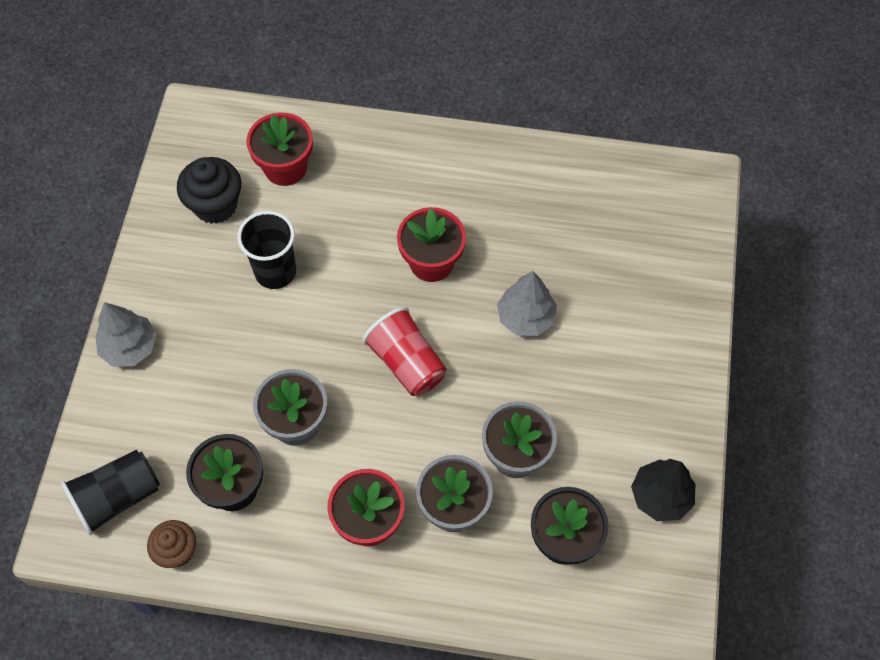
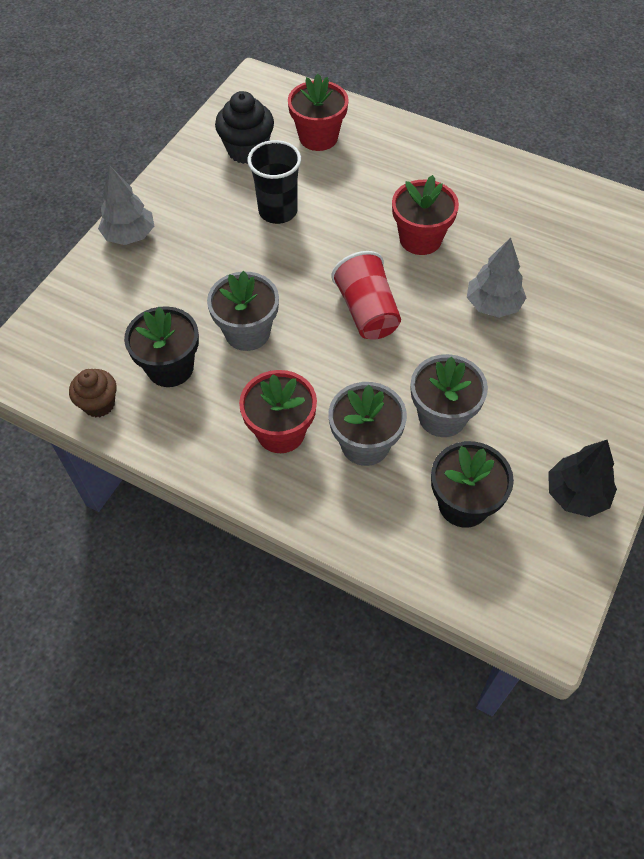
camera: 20 degrees right, 5 degrees down
black cup [61,450,160,535] -> none

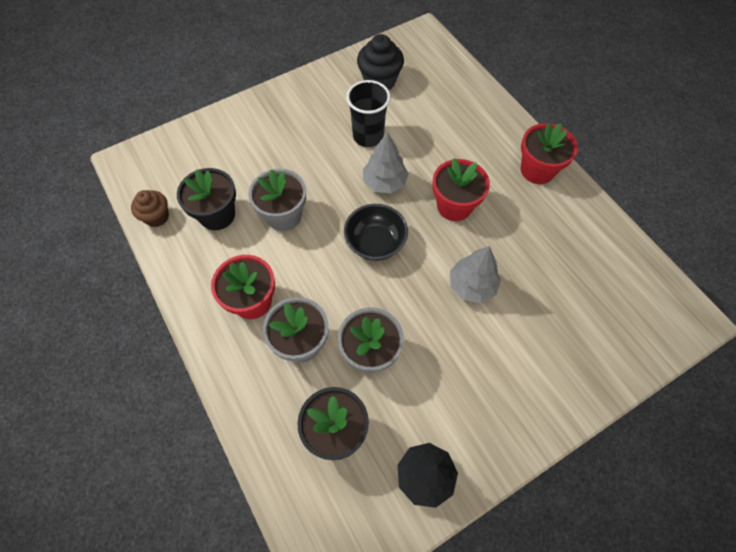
camera: 30 degrees right, 5 degrees up
grey tree [98,166,154,245] -> grey tree moved to [363,132,409,194]
red flower pot [288,74,349,151] -> red flower pot moved to [521,123,578,184]
red cup [331,251,401,340] -> black bowl [344,204,408,261]

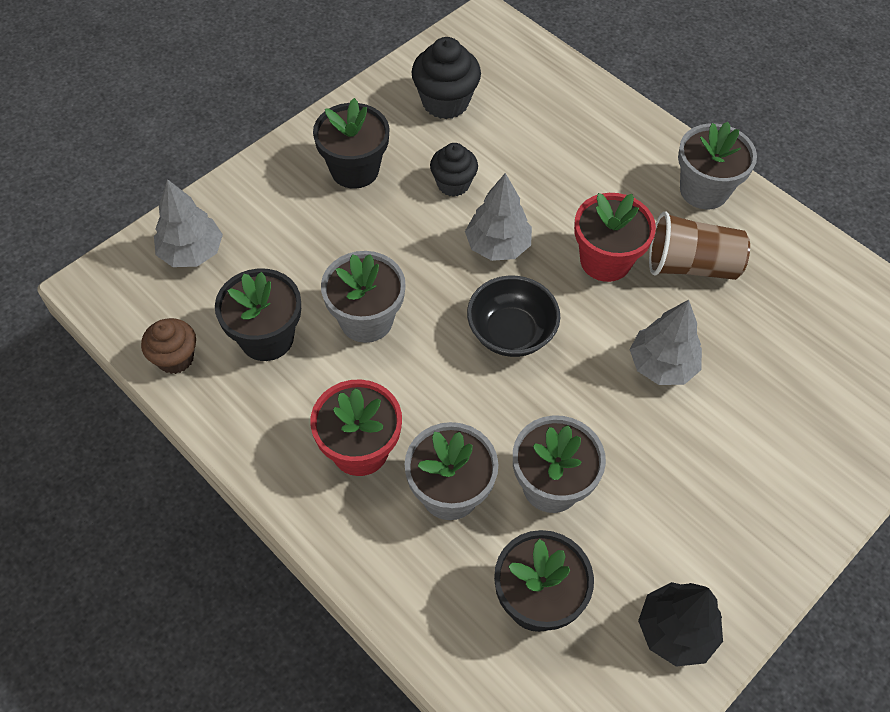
camera: 15 degrees left, 5 degrees down
black cup [346,80,390,147] -> black cupcake [430,143,478,197]
red flower pot [521,123,578,184] -> grey flower pot [678,122,757,209]
none -> grey tree [154,179,223,267]
none -> black flower pot [313,98,389,189]
none -> brown cup [649,212,750,280]

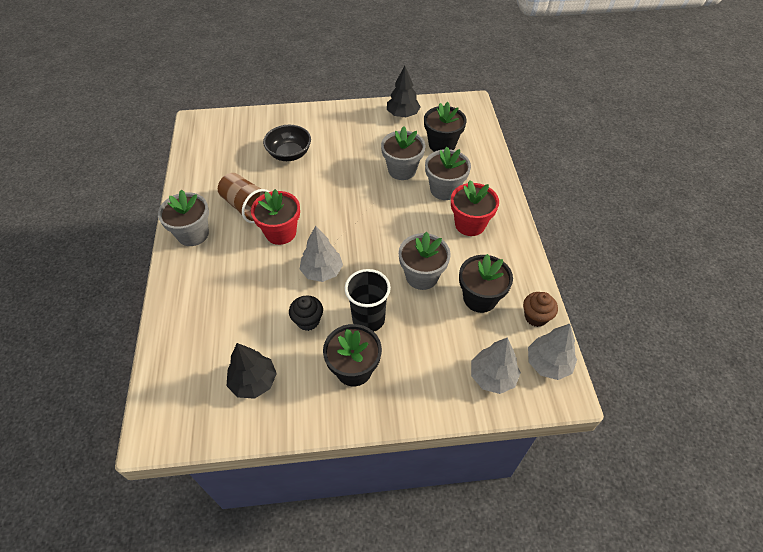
camera: 140 degrees left, 5 degrees down
black cupcake [411,37,481,119] -> black tree [227,343,277,399]
black bowl [467,276,560,357] -> black bowl moved to [263,125,311,161]
grey tree [630,300,702,385] -> grey tree moved to [528,324,577,380]
none -> black cup [345,269,391,331]

